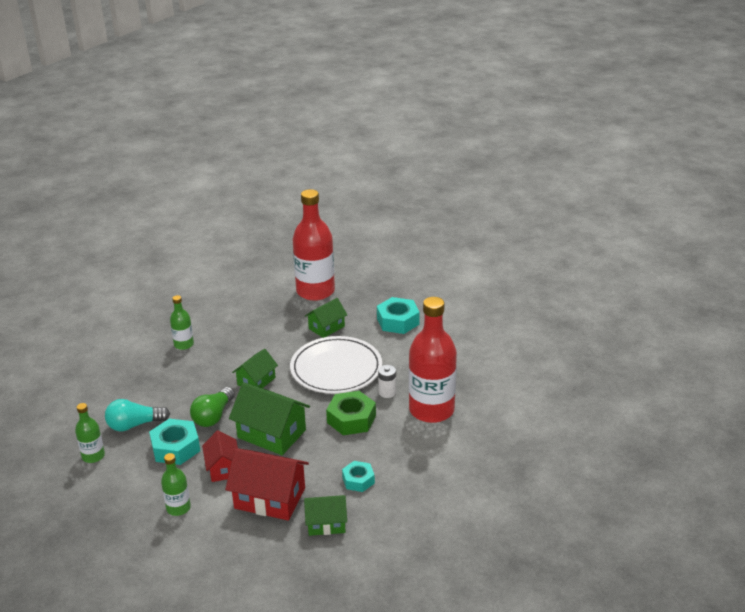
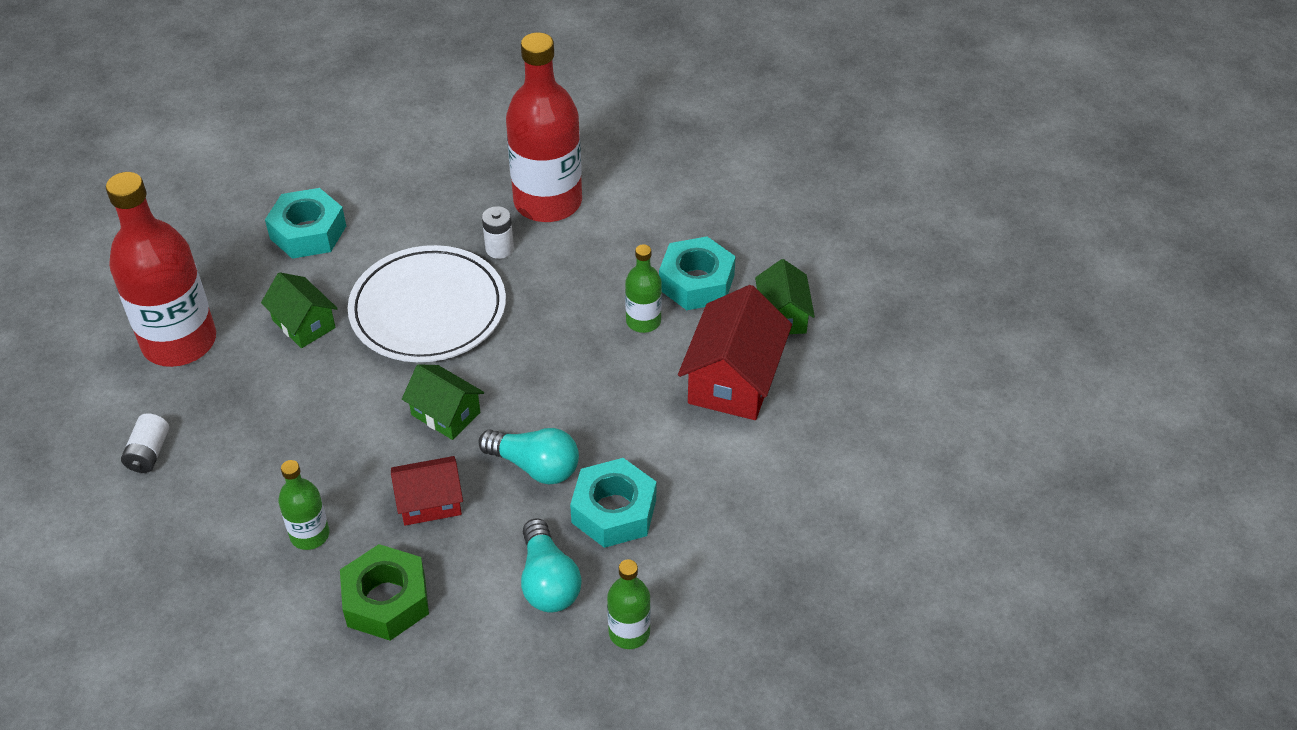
camera: 90 degrees left, 15 degrees up
green bottle [161,453,191,516] -> green bottle moved to [625,244,662,333]
green light bulb [190,387,235,427] -> turquoise light bulb [478,428,579,485]
red house [202,430,238,482] -> red house moved to [391,456,463,526]
green house [229,382,310,455] -> none
green nut [326,391,376,435] -> green nut moved to [340,544,429,641]
turquoise nut [342,461,375,492] -> turquoise nut [659,236,736,310], size x1.60
none -> white battery [121,413,169,473]

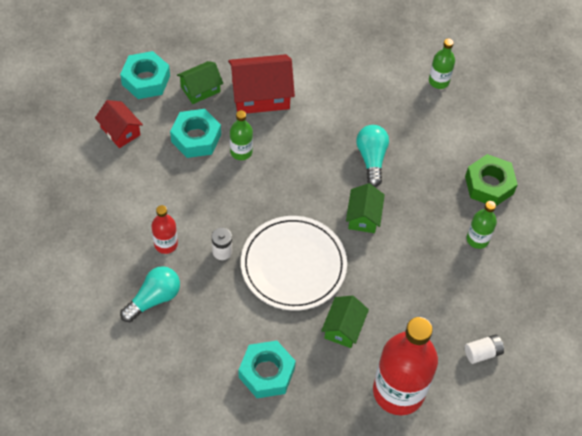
camera: 120 degrees left, 10 degrees up
red house [391,456,463,526] -> red house moved to [95,100,143,148]
red bottle [506,32,582,222] -> red bottle [152,205,178,254], size x0.48
turquoise light bulb [521,518,582,612] -> turquoise light bulb moved to [120,266,180,322]
turquoise nut [570,458,656,548] -> turquoise nut moved to [120,51,170,99]

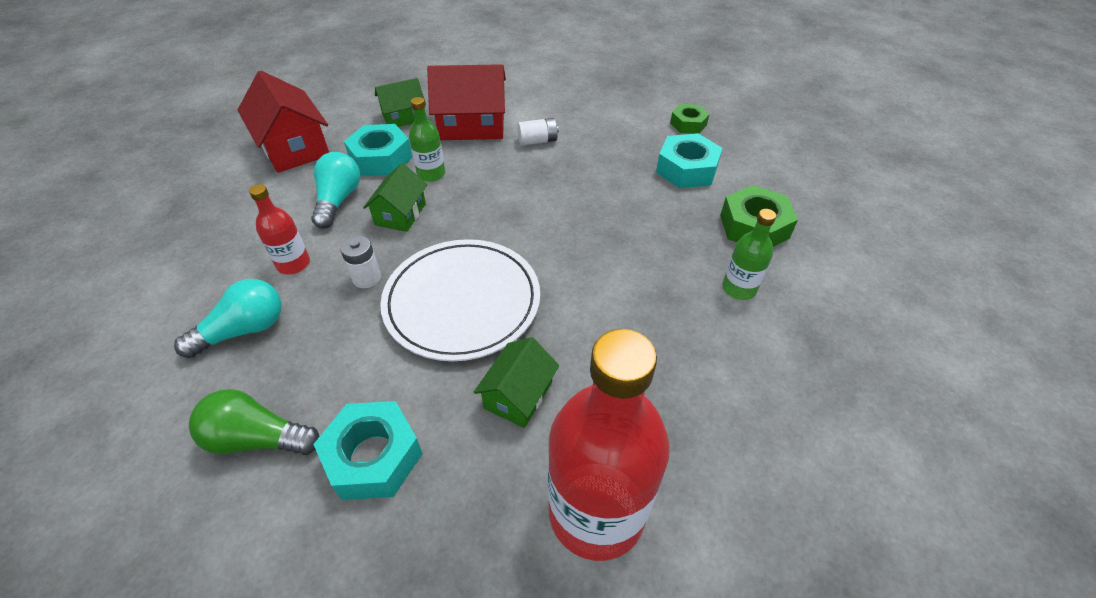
camera: 10 degrees right, 10 degrees down
red house [95,100,143,148] -> red house [237,71,329,173], size x1.65
turquoise nut [120,51,170,99] -> turquoise nut moved to [656,133,723,188]
green house [346,183,385,233] -> green house moved to [363,163,427,232]
turquoise light bulb [356,125,389,187] -> turquoise light bulb moved to [311,152,360,229]
green bottle [429,38,455,89] -> green nut [670,104,710,134]
white battery [465,334,504,364] -> white battery moved to [517,118,559,146]
none -> green light bulb [189,389,320,455]

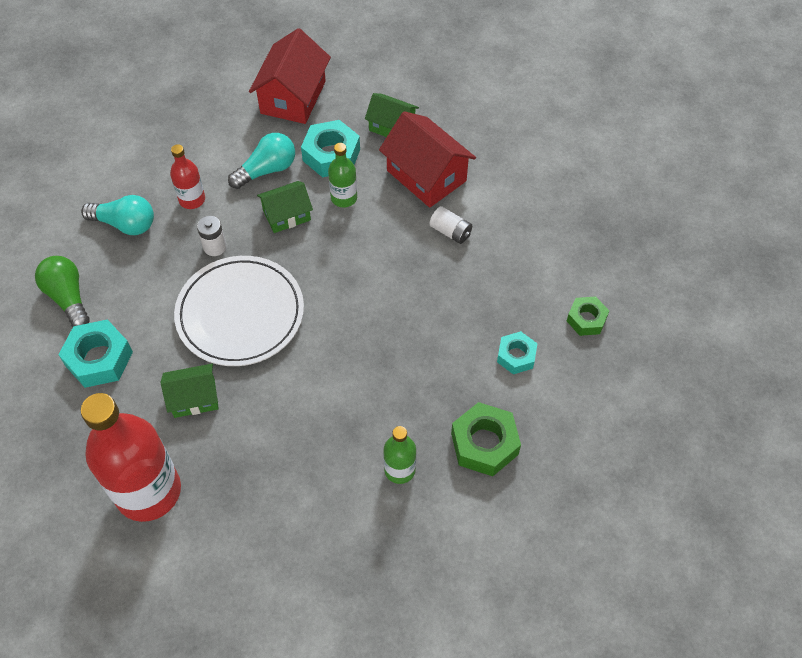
camera: 50 degrees right, 10 degrees up
turquoise nut [656,133,723,188] -> turquoise nut [497,331,538,374], size x0.63

